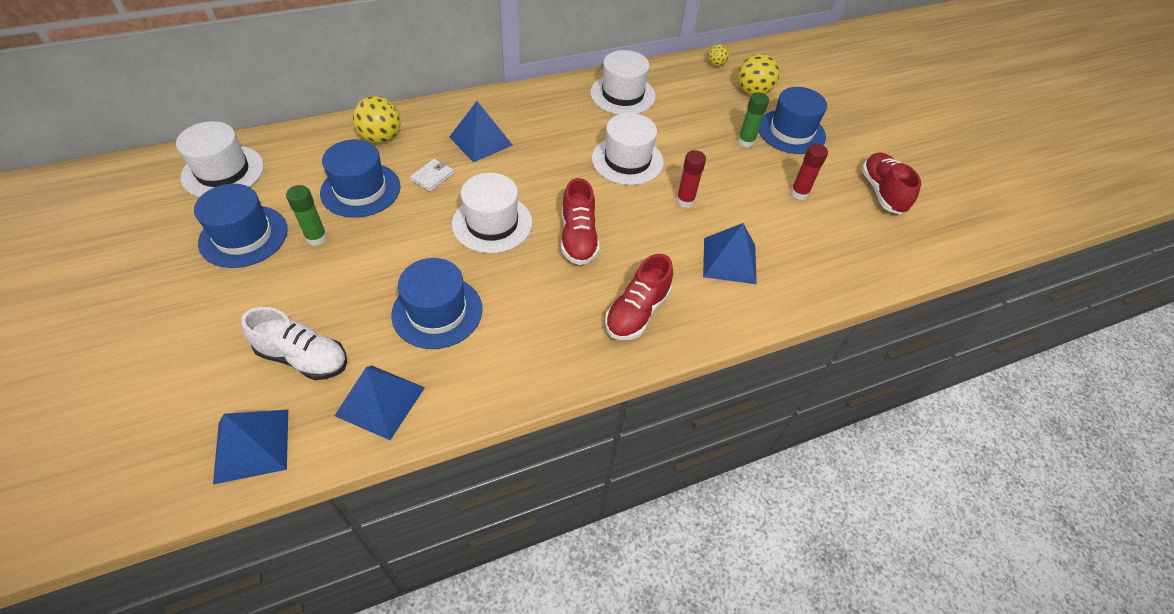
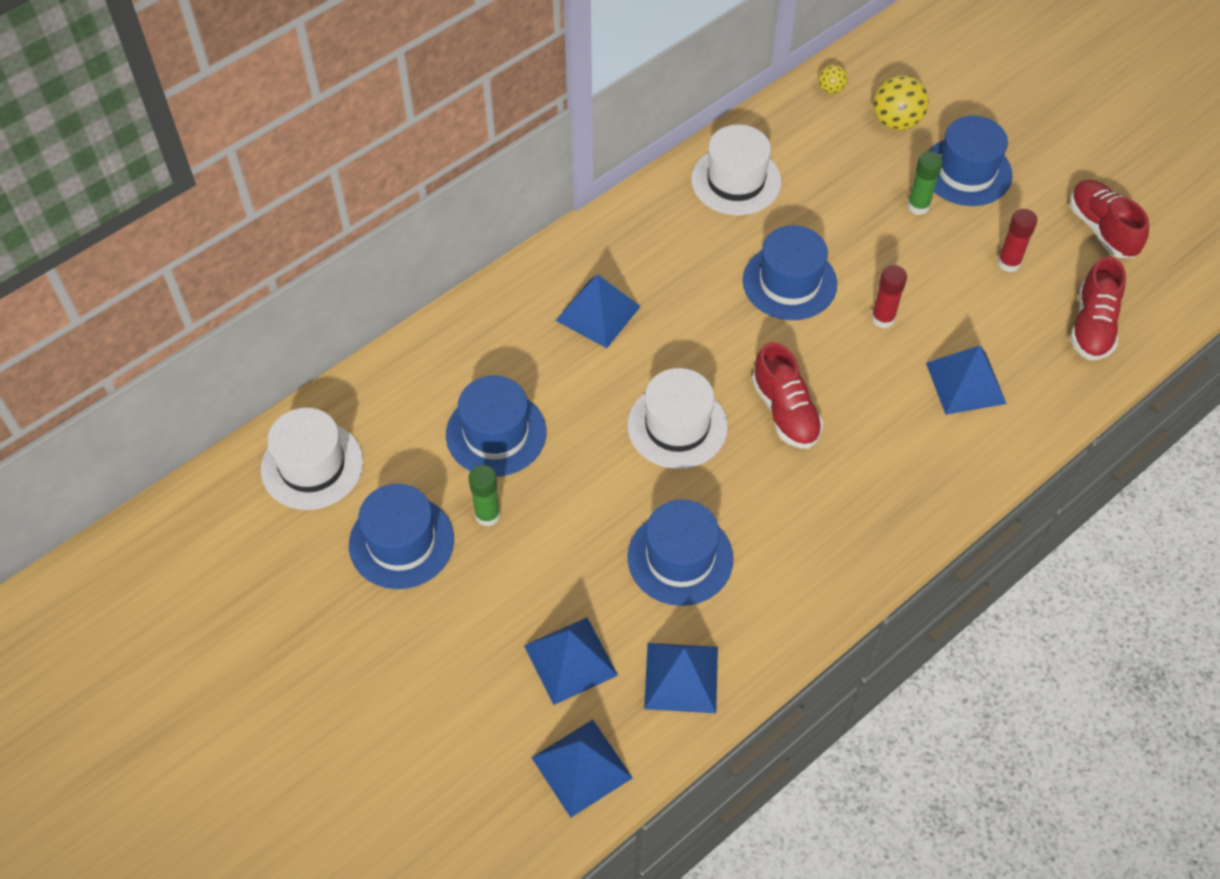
camera: 15 degrees left, 5 degrees up
white shoe [241,307,347,380] -> blue pyramid [524,617,618,705]
yellow ball [353,96,401,143] -> none
white wallet [410,159,454,191] -> none
white hat [592,113,664,185] -> blue hat [743,225,837,320]
red shoe [605,254,673,340] -> red shoe moved to [1070,257,1126,360]

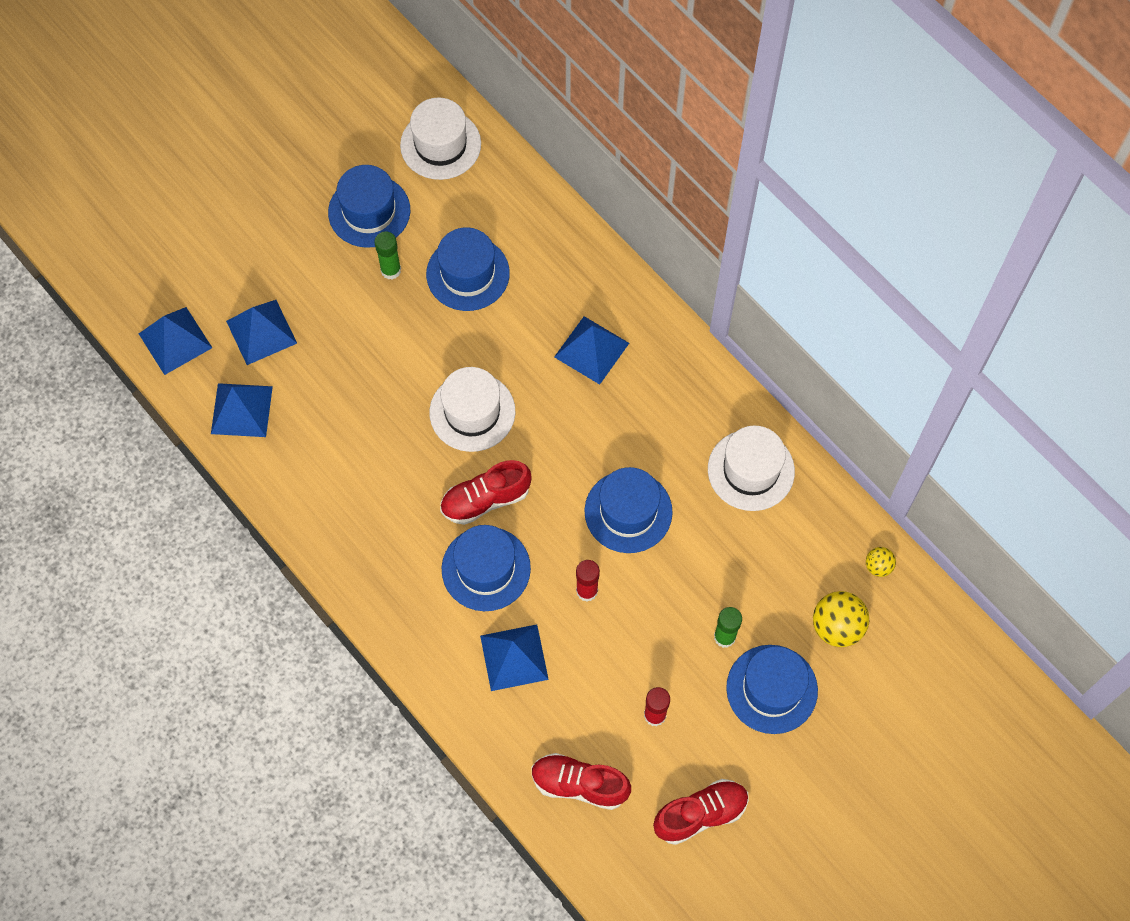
camera: 90 degrees right, 10 degrees up
blue hat [627,499,733,606] -> blue hat moved to [442,525,531,611]

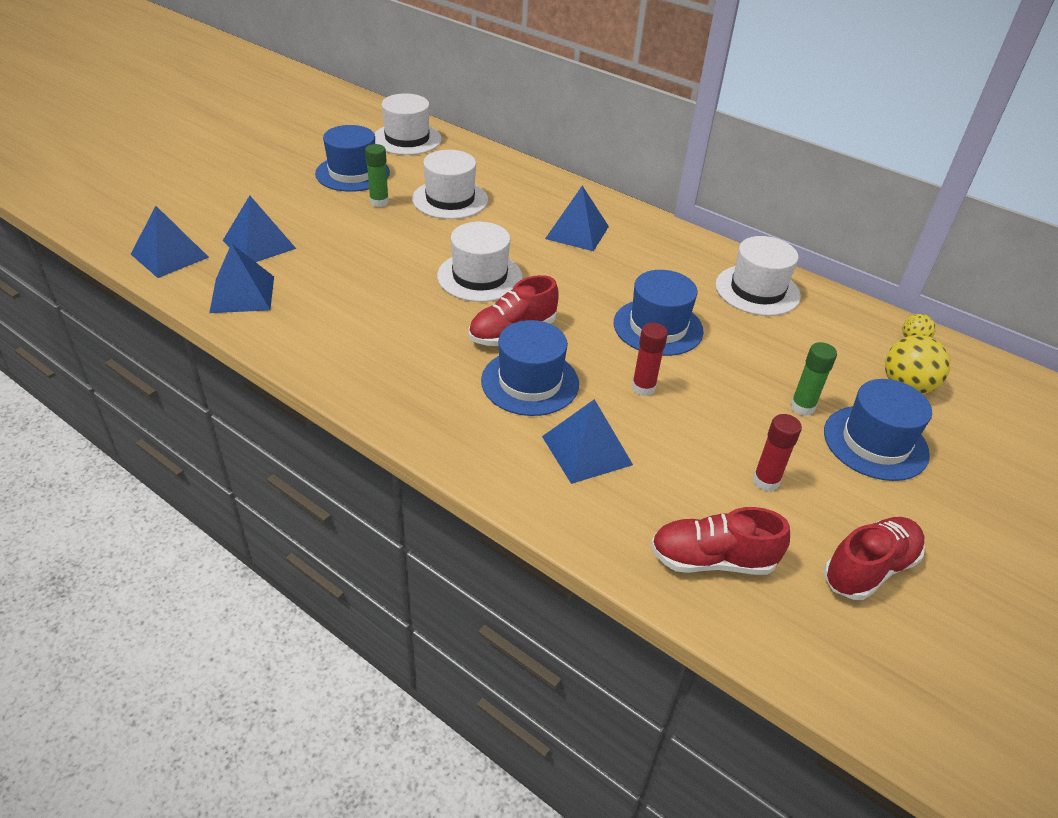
camera: 15 degrees left, 25 degrees down
blue hat [426,227,510,311] -> white hat [412,150,488,219]

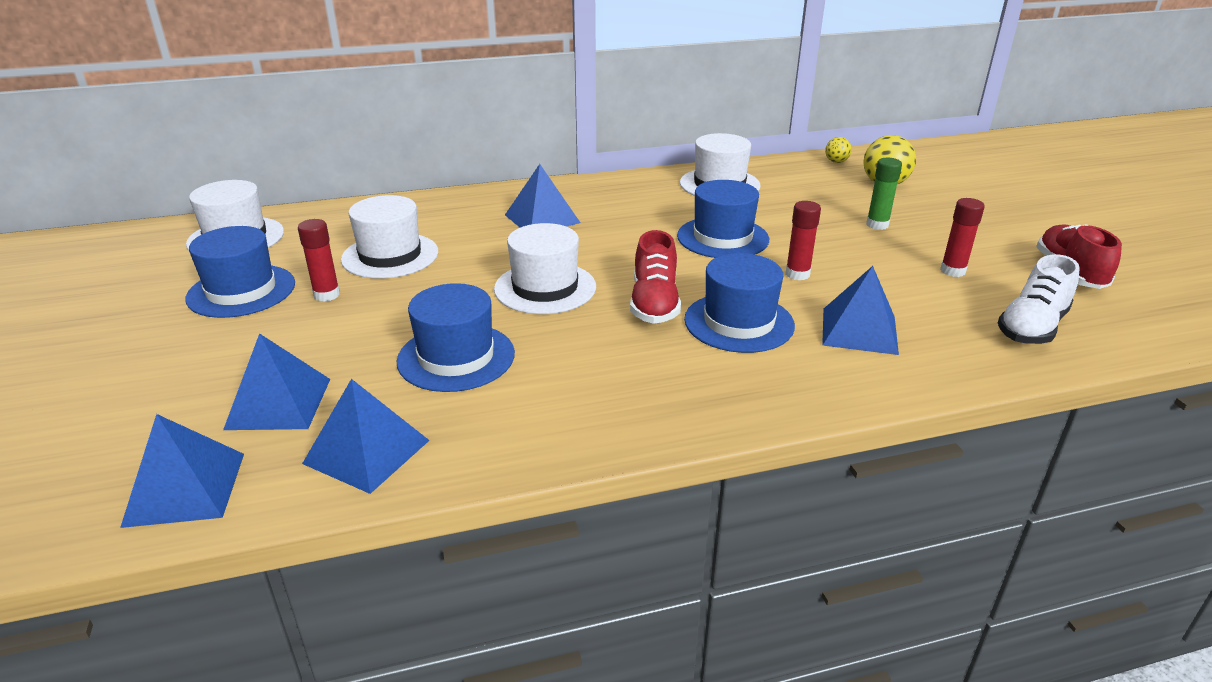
camera: 50 degrees left, 10 degrees down
green glue stick [365,144,389,207] -> red glue stick [298,219,340,302]
red shoe [651,507,790,575] -> white shoe [998,254,1080,344]
blue hat [824,379,932,481] -> blue hat moved to [397,283,515,392]

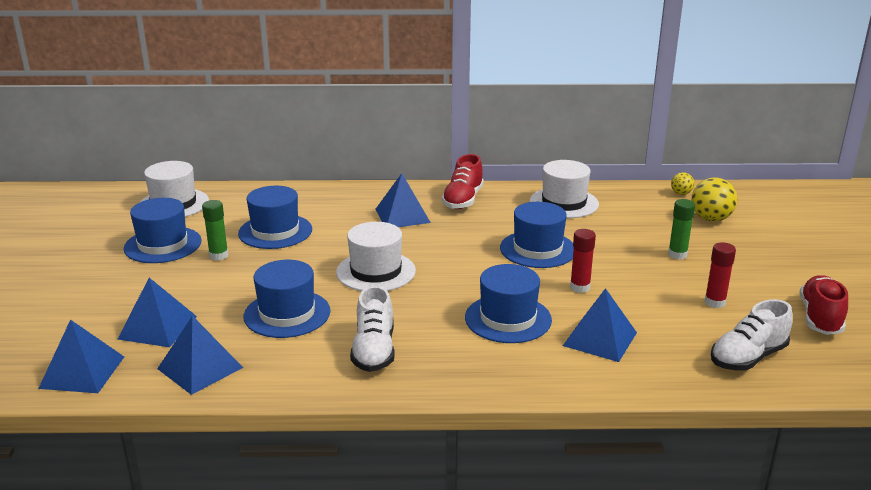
camera: 15 degrees right, 5 degrees down
red glue stick [298,219,340,302] -> green glue stick [202,200,229,261]
white hat [341,195,438,279] -> blue hat [238,186,312,249]
red shoe [630,230,681,324] -> red shoe moved to [442,154,483,209]
none -> white shoe [350,286,395,372]

